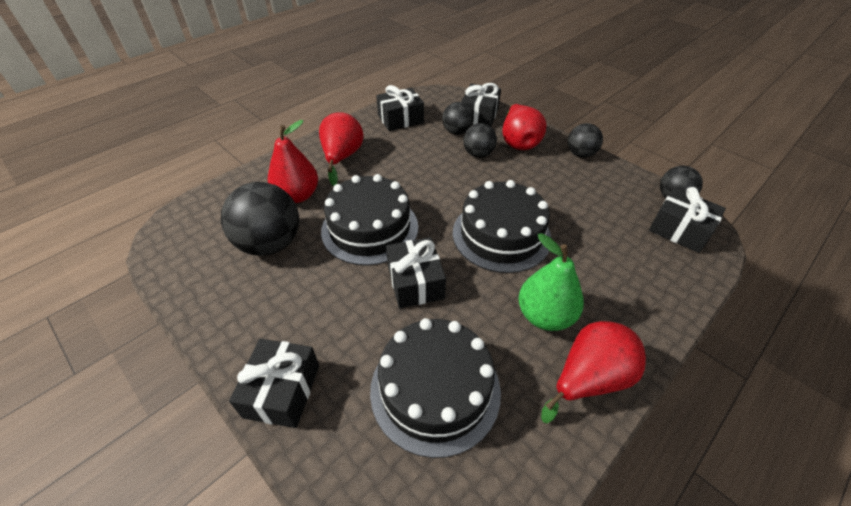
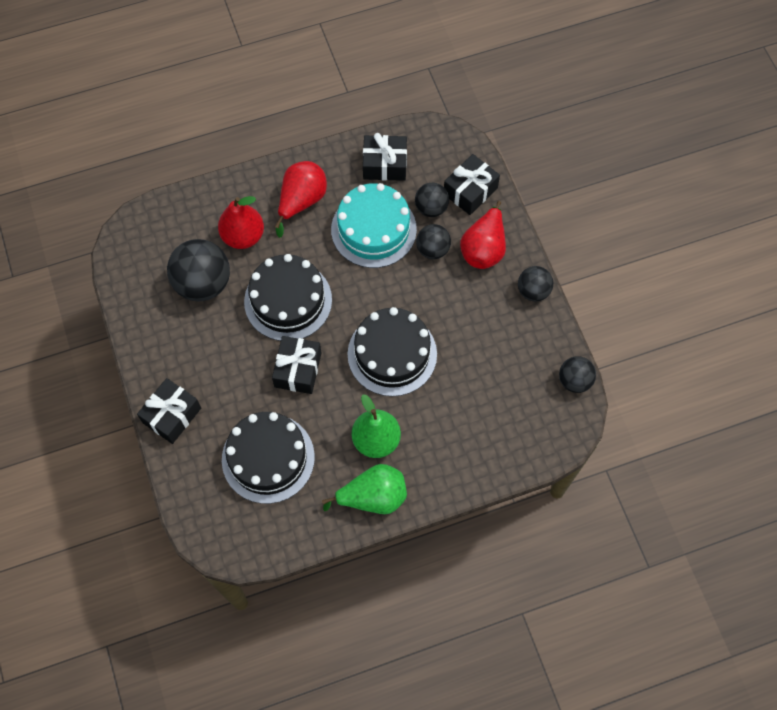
camera: 25 degrees right, 20 degrees up
red pear [541,321,646,424] -> green pear [322,464,407,514]
black gift [649,187,726,253] -> none
none -> turquoise cake [331,183,417,268]

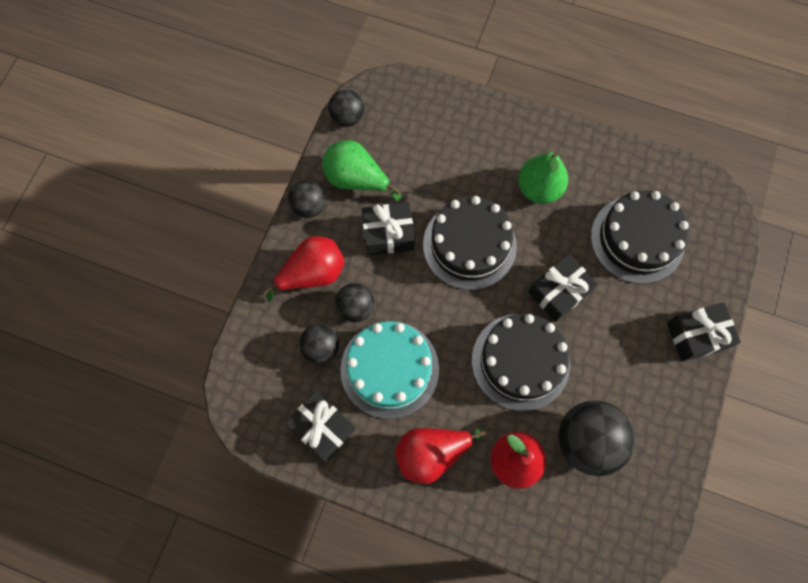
camera: 140 degrees left, 5 degrees up
green pear [322,464,407,514] -> green pear moved to [322,140,402,201]
black gift [444,154,500,215] -> black gift moved to [362,202,415,255]

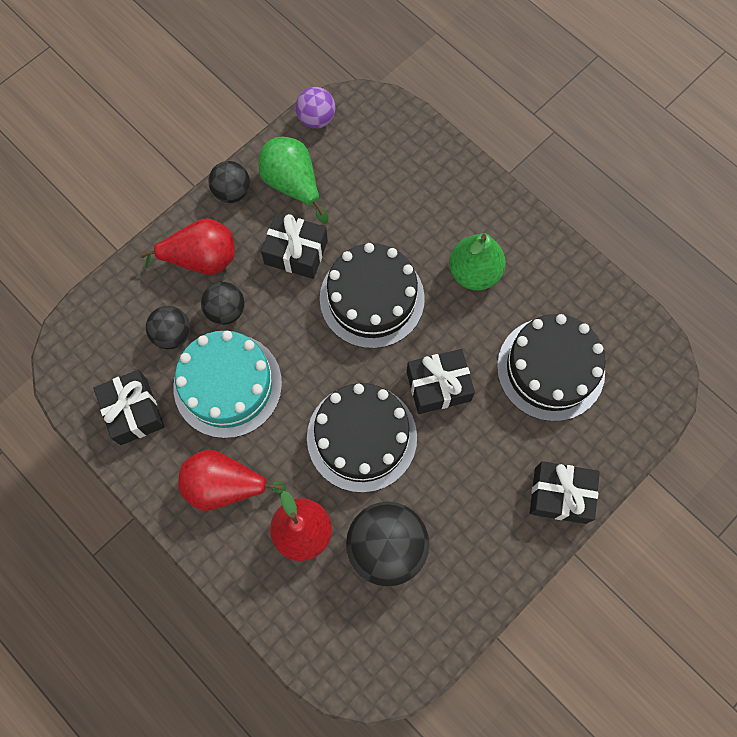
camera: 25 degrees right, 0 degrees up
black ball [328,89,364,127] -> purple ball [296,87,336,129]

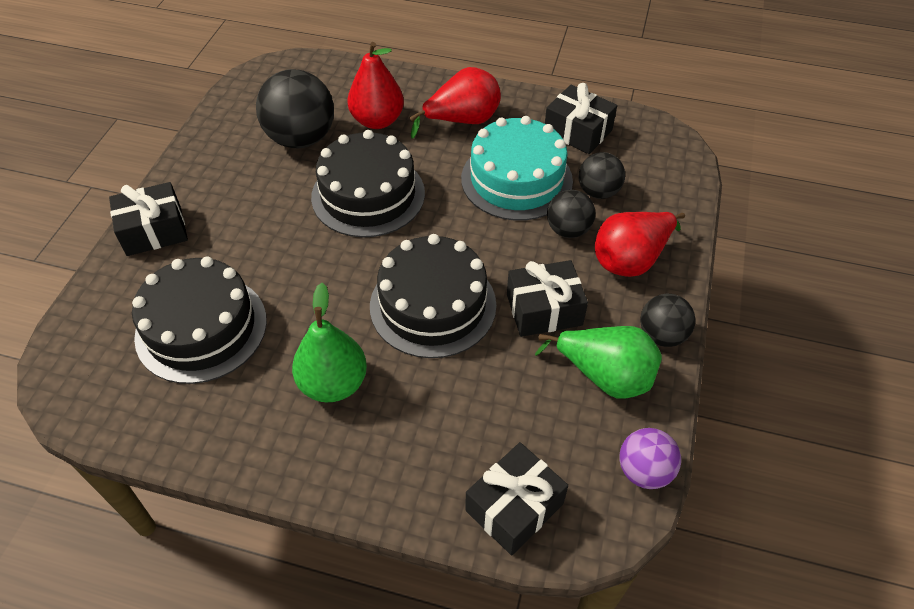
camera: 150 degrees right, 20 degrees down
black gift [406,349,475,414] -> black gift moved to [465,442,568,555]

